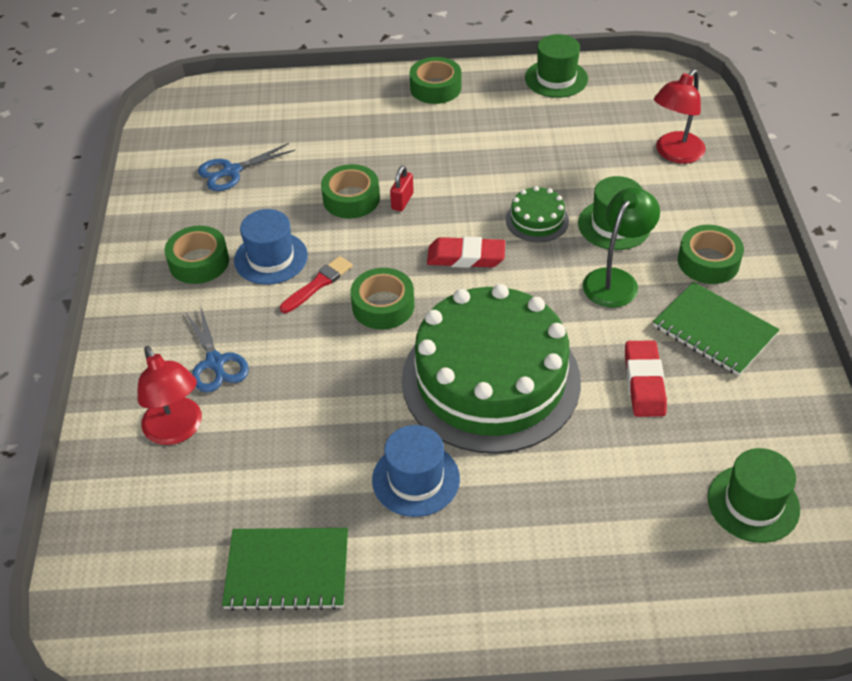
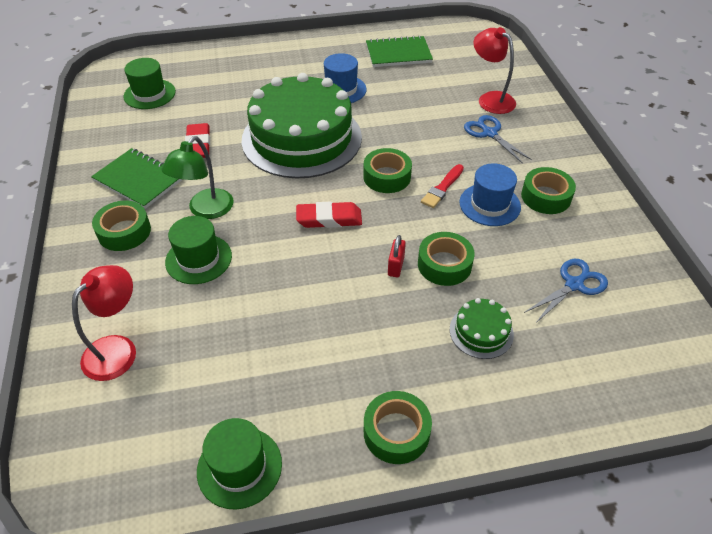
camera: 170 degrees right, 0 degrees up
green cake [506,186,569,242] -> green cake moved to [450,298,514,359]

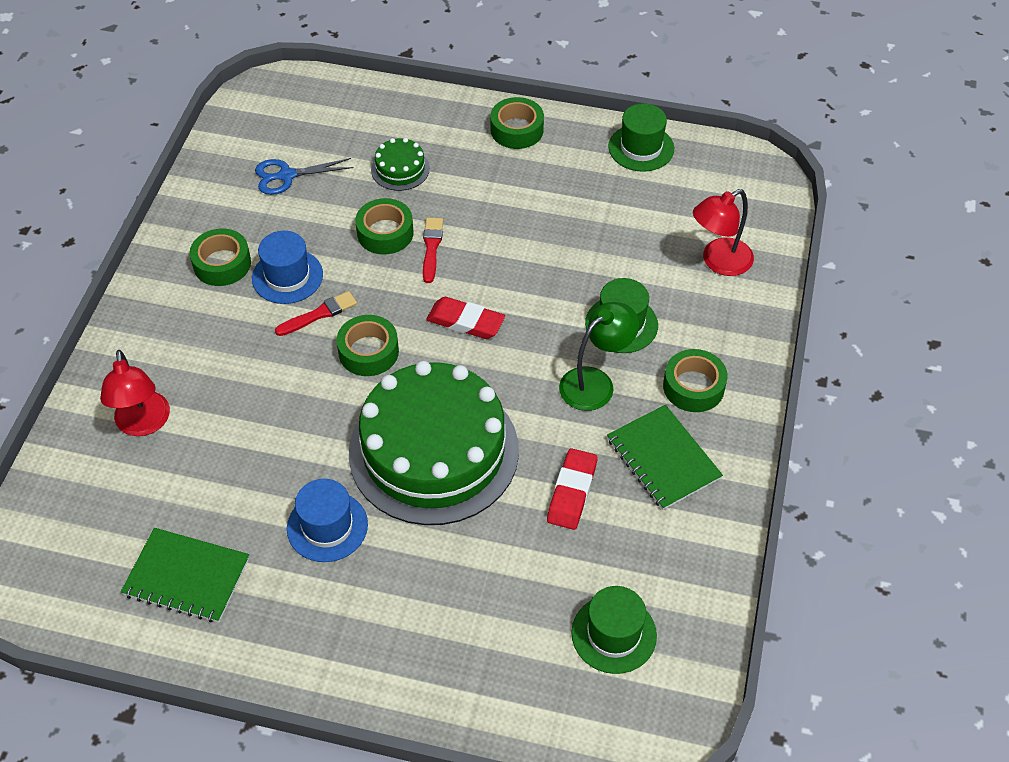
camera: 155 degrees left, 5 degrees up
red padlock [388,235,406,277] -> red brush [423,218,443,283]
blue scissors [464,115,532,164] -> none

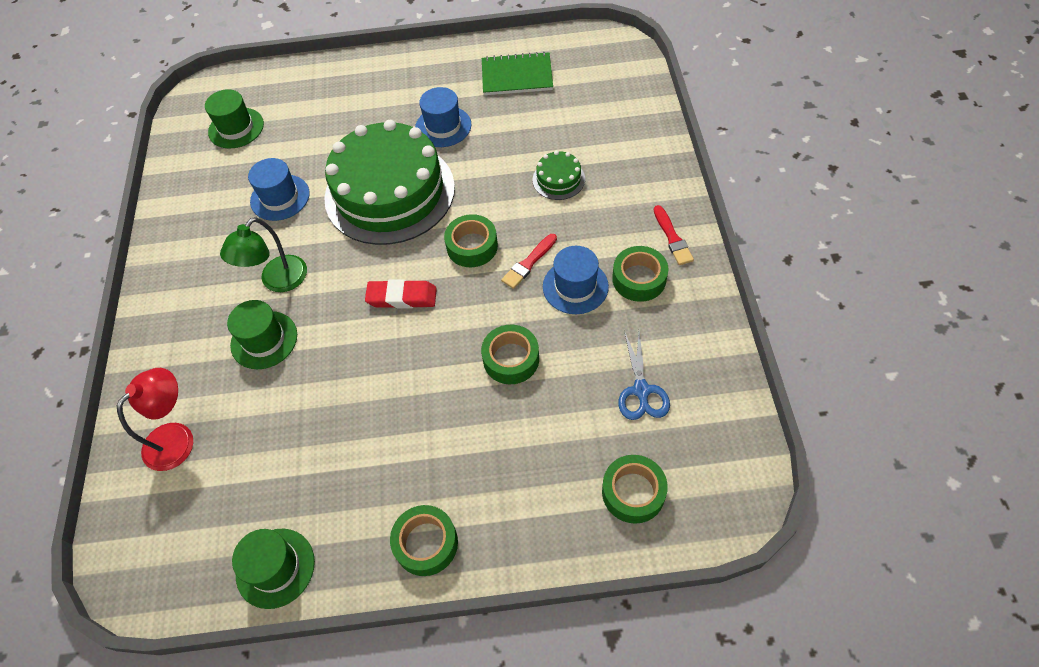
camera: 165 degrees right, 5 degrees up
red lamp [100,350,170,436] -> none
blue scissors [255,158,353,195] -> blue scissors turned 120 degrees clockwise [618,331,670,420]
green cake [371,138,430,191] -> green cake moved to [532,151,585,200]
red brush [423,218,443,283] -> red brush moved to [654,205,694,265]
red eraser [547,448,597,530] -> blue hat [248,158,310,221]
green notebook [607,405,723,510] -> none
green tape [663,349,728,412] -> green tape moved to [602,455,668,524]

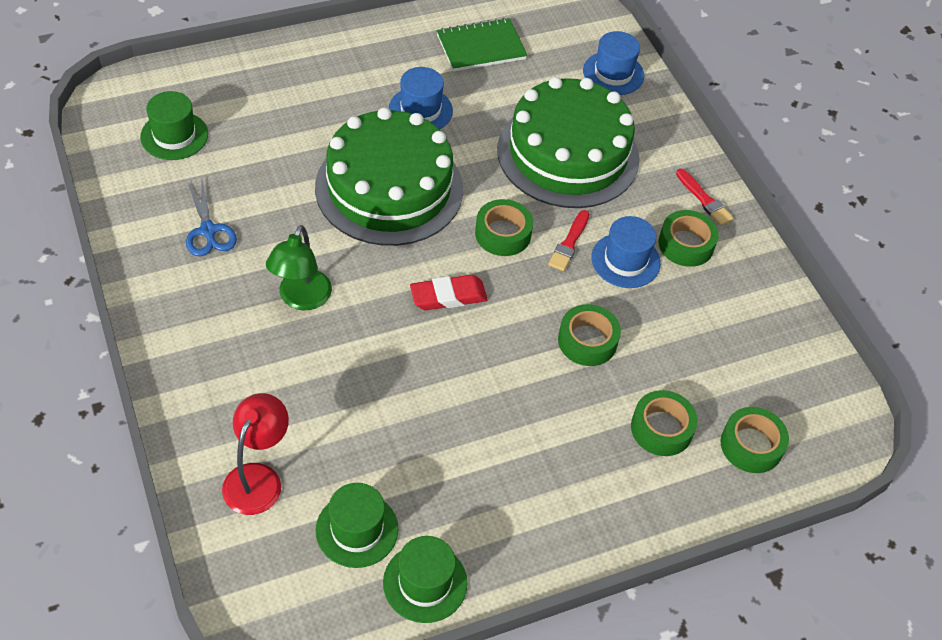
camera: 25 degrees left, 5 degrees down
green hat [227,300,297,369] -> green hat moved to [316,483,398,568]
blue hat [248,158,310,221] -> blue hat moved to [583,31,644,95]
green tape [390,505,458,576] -> green tape moved to [631,390,698,456]
green cake [532,151,585,200] -> green cake [497,77,640,208], size x2.48
blue scissors [618,331,670,420] -> blue scissors moved to [186,180,237,256]

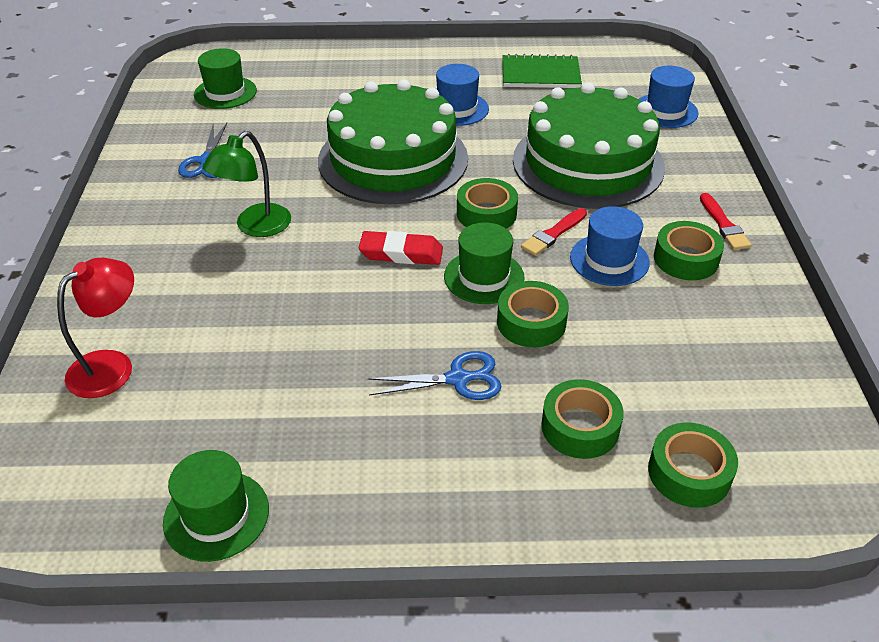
camera: 25 degrees right, 10 degrees down
green hat [316,483,398,568] -> green hat moved to [444,222,524,304]
none -> blue scissors [367,351,501,400]

